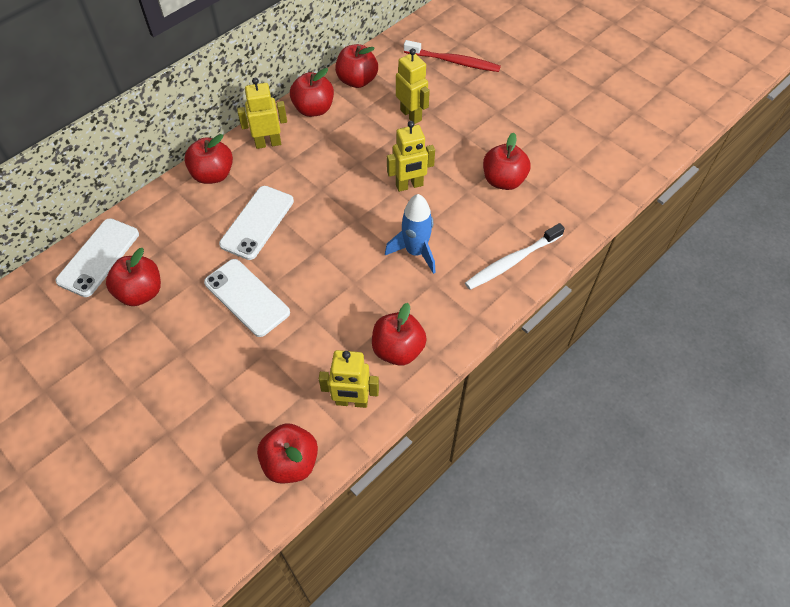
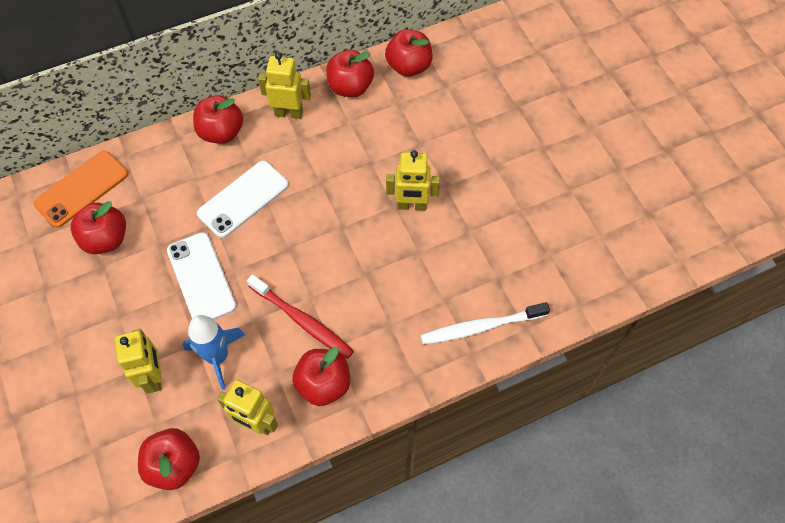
camera: 20 degrees right, 5 degrees up
white phone [55,218,139,297] -> orange phone [34,151,128,228]
blue rocket [385,194,436,274] -> blue rocket moved to [183,315,245,390]
yellow robot [396,48,430,124] -> yellow robot moved to [115,329,162,394]
red toothbrush [404,40,501,72] -> red toothbrush moved to [247,274,354,359]
red apple [483,133,531,190] -> none

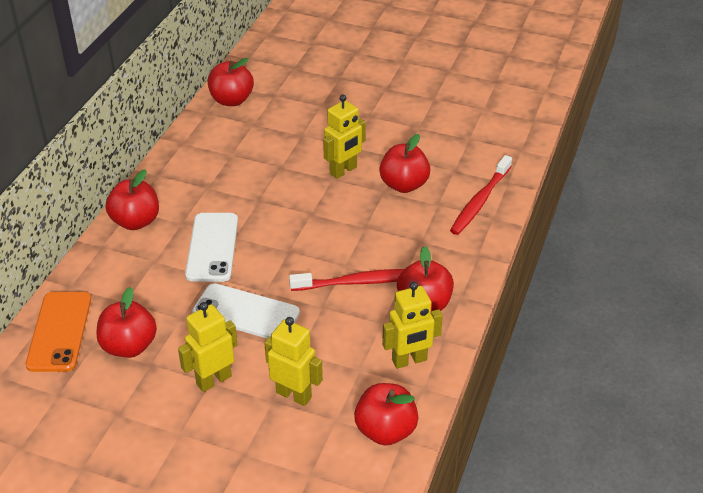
camera: 45 degrees left, 20 degrees down
blue rocket [183,315,245,390] -> none
yellow robot [258,52,311,119] -> yellow robot moved to [178,302,237,392]
red apple [326,50,374,97] -> red apple moved to [379,134,430,193]
white toothbrush [420,302,550,345] -> red toothbrush [450,155,512,235]

